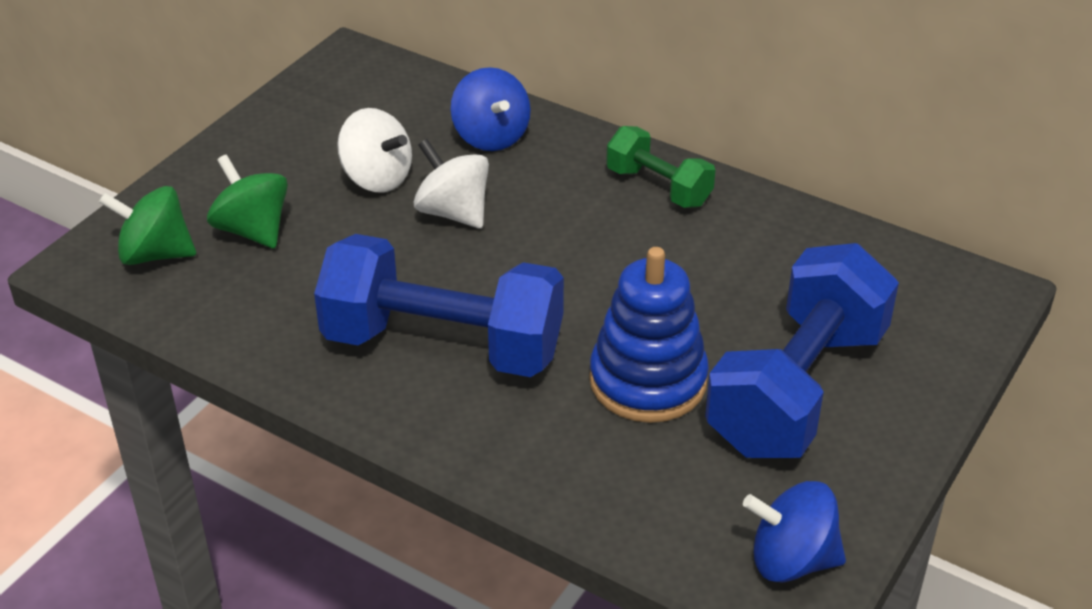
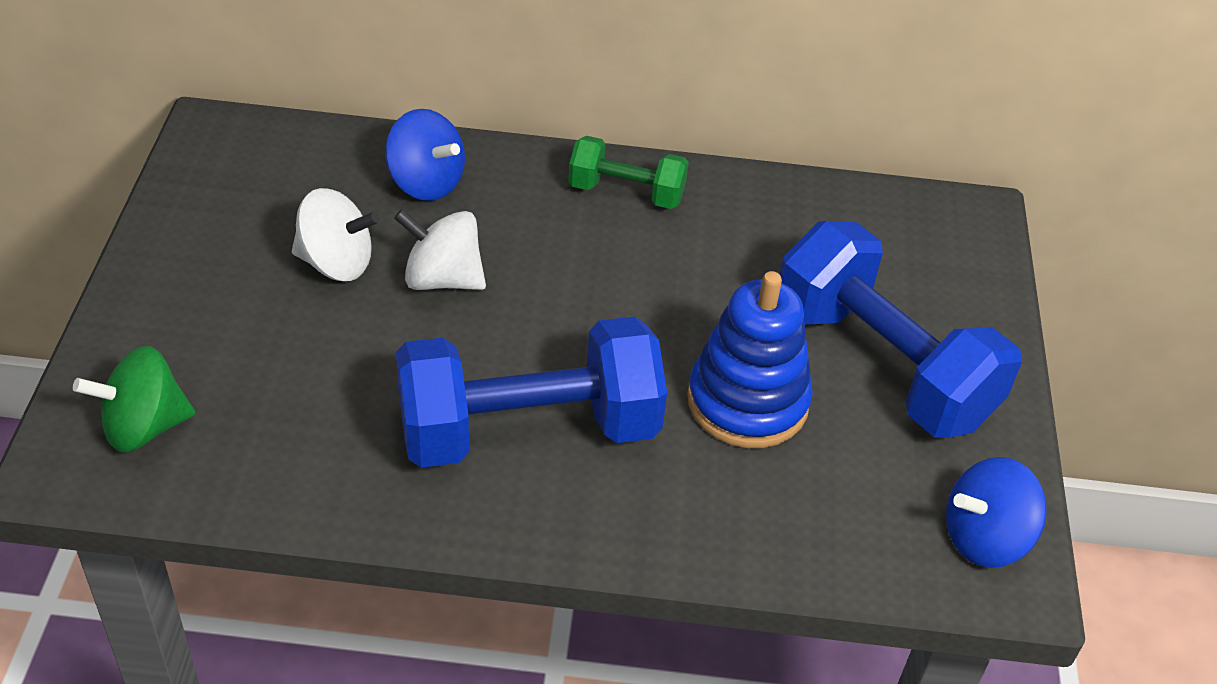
camera: 30 degrees left, 5 degrees up
green spinning top [207,154,288,248] -> none
blue dumbbell [705,243,899,458] -> blue dumbbell turned 45 degrees counterclockwise [780,221,1022,438]

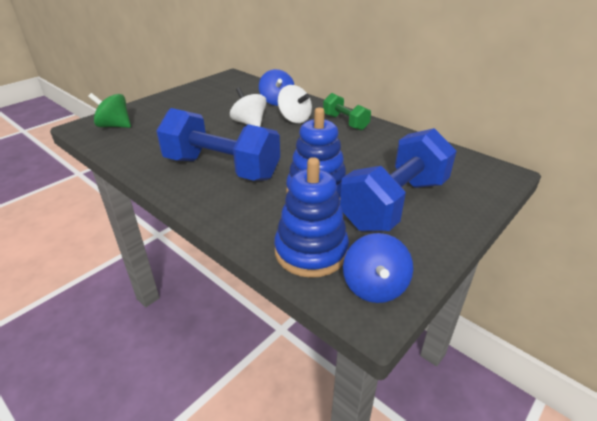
camera: 40 degrees right, 10 degrees down
white spinning top [292,188,380,281] -> white spinning top moved to [278,85,312,123]
blue dumbbell [780,221,1022,438] -> blue dumbbell turned 45 degrees clockwise [340,128,456,232]
blue spinning top [946,457,1047,568] -> blue spinning top turned 105 degrees counterclockwise [343,233,413,303]
none -> blue stacking toy [274,157,349,278]

